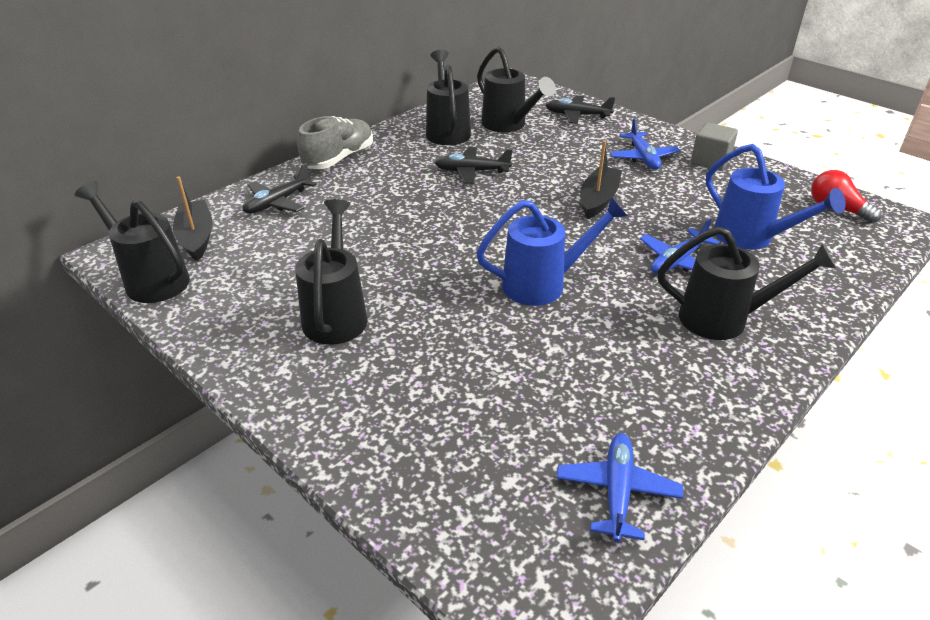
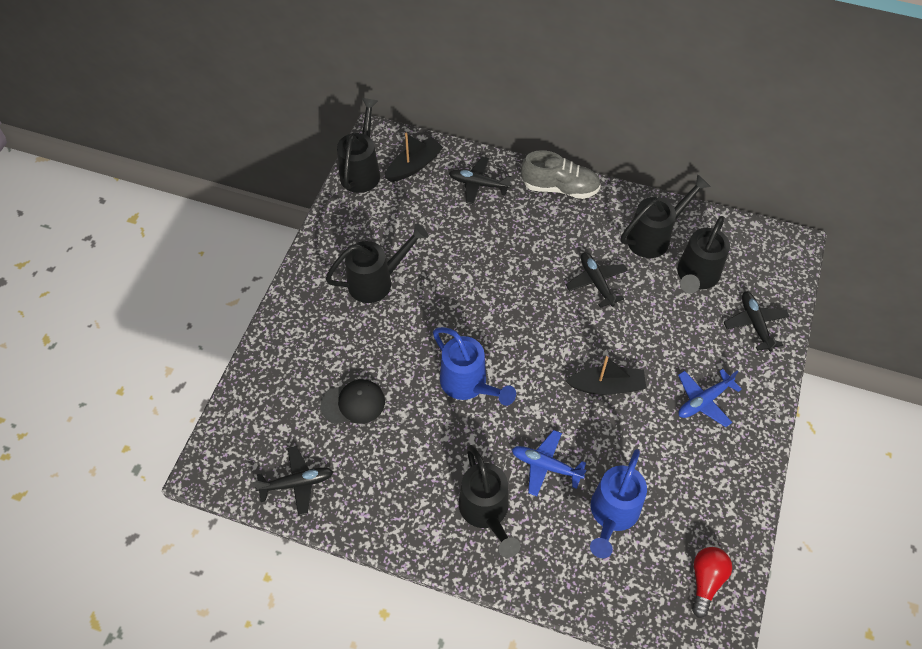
camera: 65 degrees right, 20 degrees up
blue plane [557,433,683,542] -> black plane [253,446,333,516]
grey cube [691,122,738,171] -> none
none -> black cap [320,379,385,424]

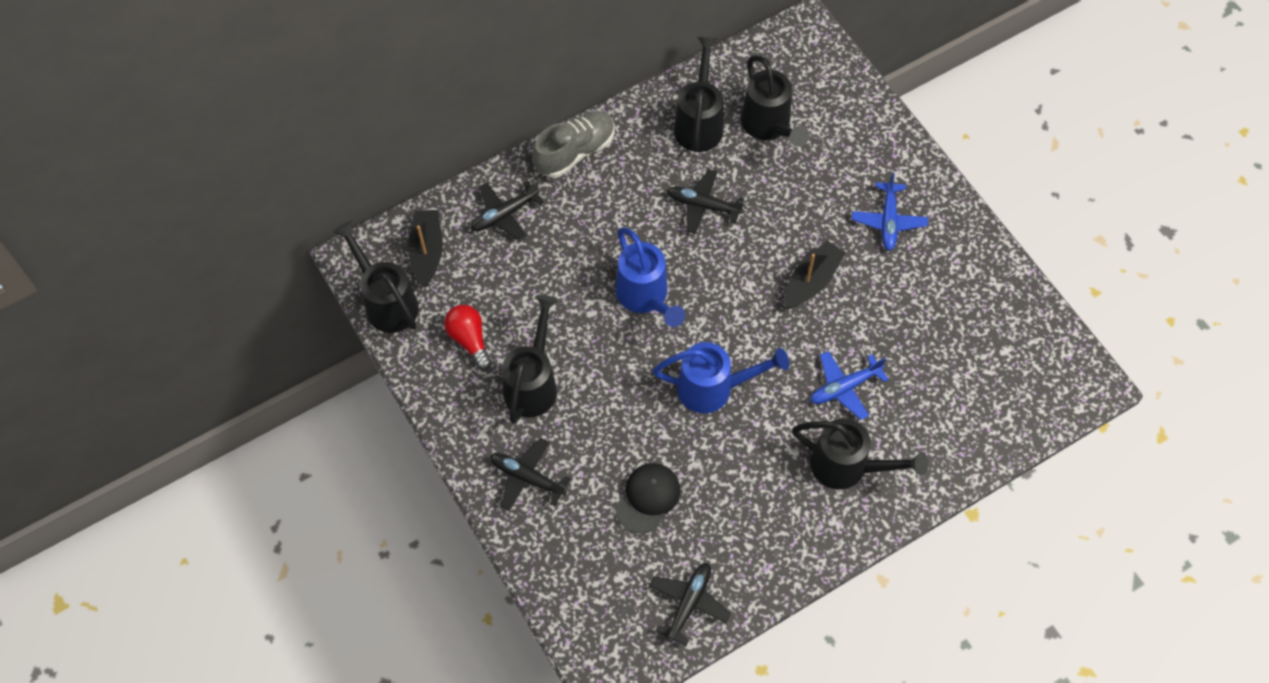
camera: 50 degrees left, 5 degrees up
blue watering can [590,449,647,558] -> blue watering can moved to [615,227,685,327]
red light bulb [692,547,732,618] -> red light bulb moved to [444,305,492,370]
black plane [724,291,790,352] -> black plane moved to [490,438,571,511]

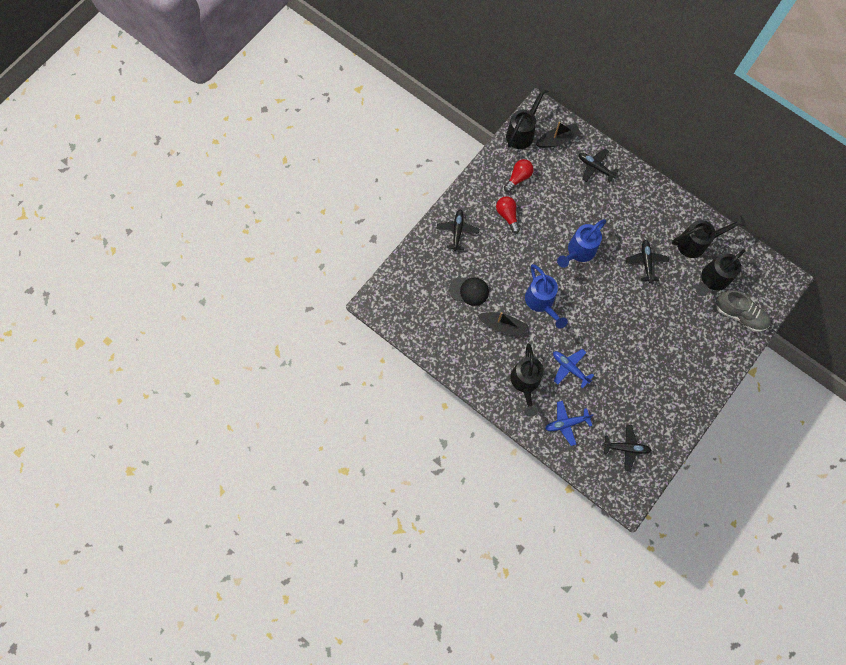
camera: 70 degrees right, 10 degrees up
black watering can [502,295,558,424] -> red light bulb [496,196,520,233]
grey shoe [532,111,615,178] -> grey shoe moved to [716,290,771,332]
black plane [650,563,731,646] -> black plane moved to [602,425,651,471]
black boat [784,240,846,309] -> black boat moved to [477,312,528,337]
blue plane [852,173,928,251] -> blue plane moved to [545,401,593,446]

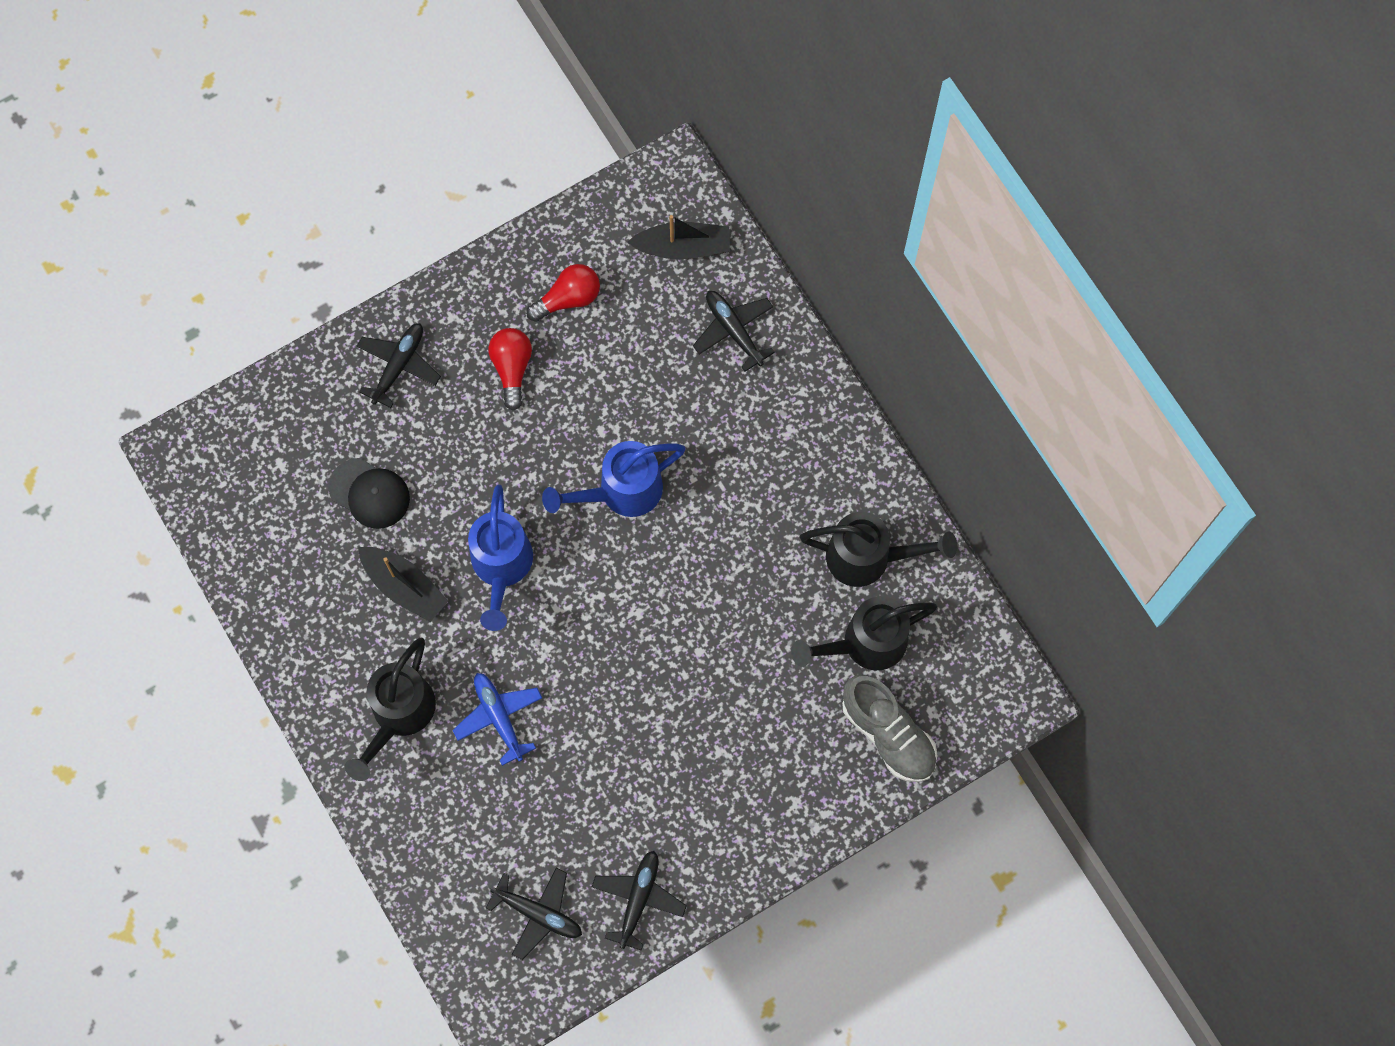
camera: 20 degrees right, 0 degrees up
black watering can [506,86,549,149] -> none
blue plane [545,401,593,446] -> none
black plane [625,240,669,283] -> black plane moved to [592,851,687,951]

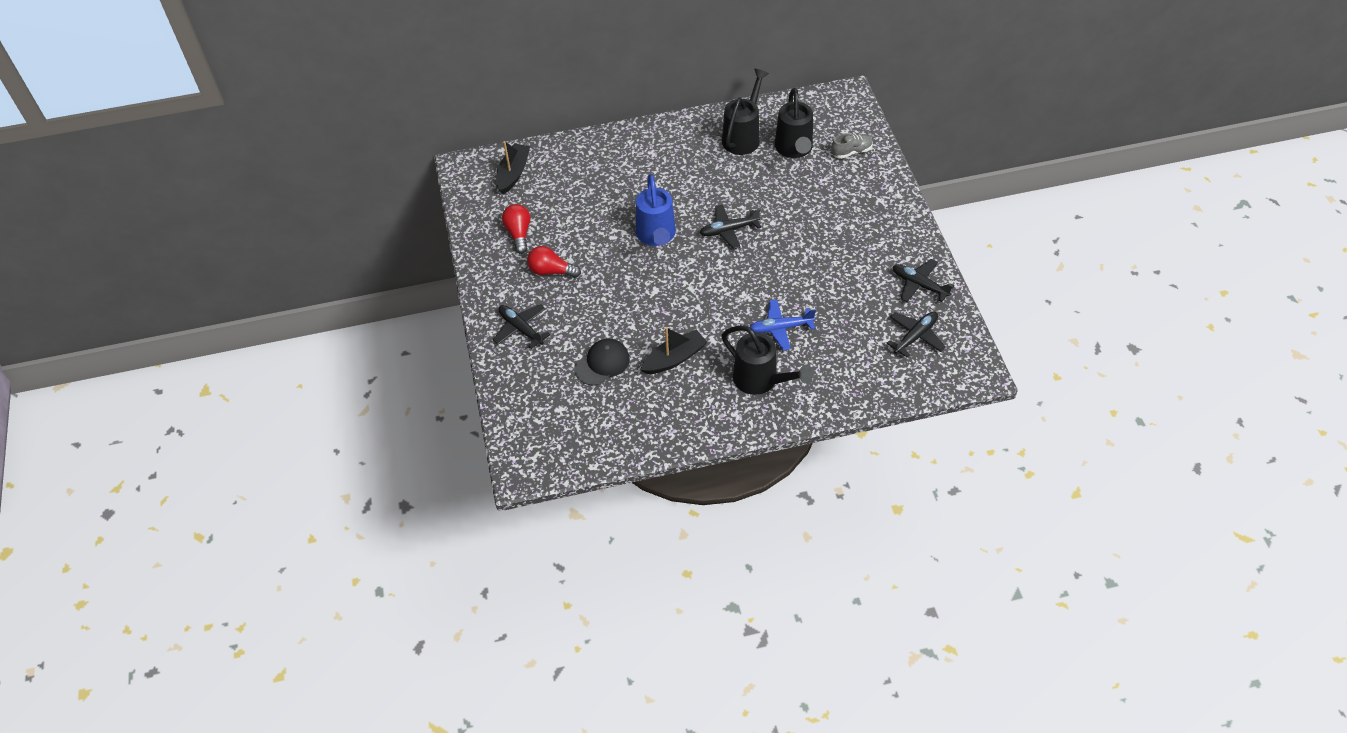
camera: 70 degrees left, 20 degrees down
blue watering can [468,484,533,631] -> none
black plane [693,291,775,372] -> black plane moved to [700,205,761,249]
grey shoe [842,675,937,782] -> grey shoe [831,133,873,159], size x0.61

